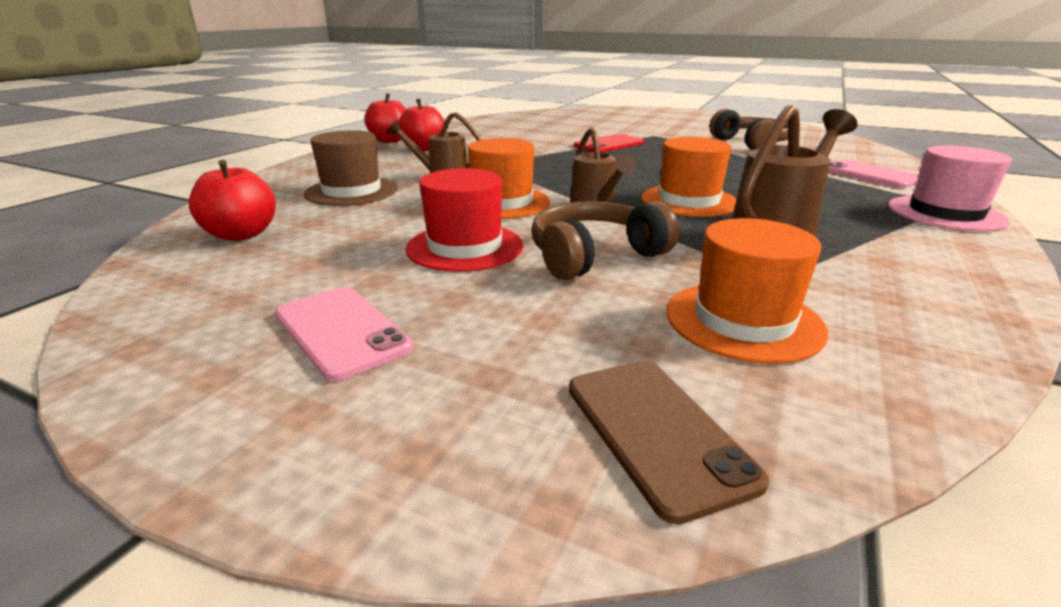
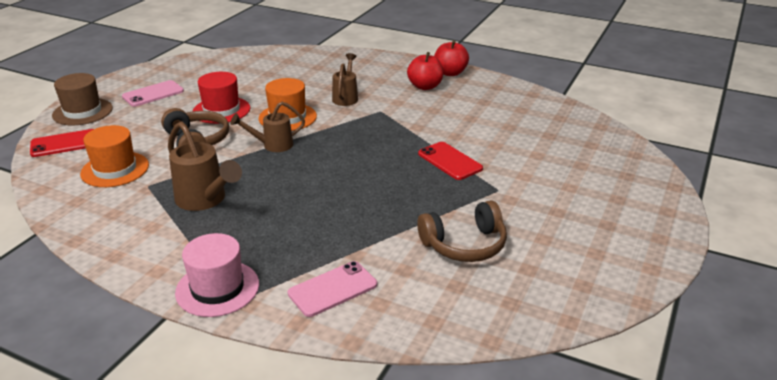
camera: 90 degrees right, 5 degrees up
red apple [189,160,276,241] -> none
brown hat [304,130,398,206] -> brown hat moved to [52,73,113,125]
brown phone [569,360,769,524] -> red phone [30,129,94,157]
orange hat [641,137,737,217] -> none

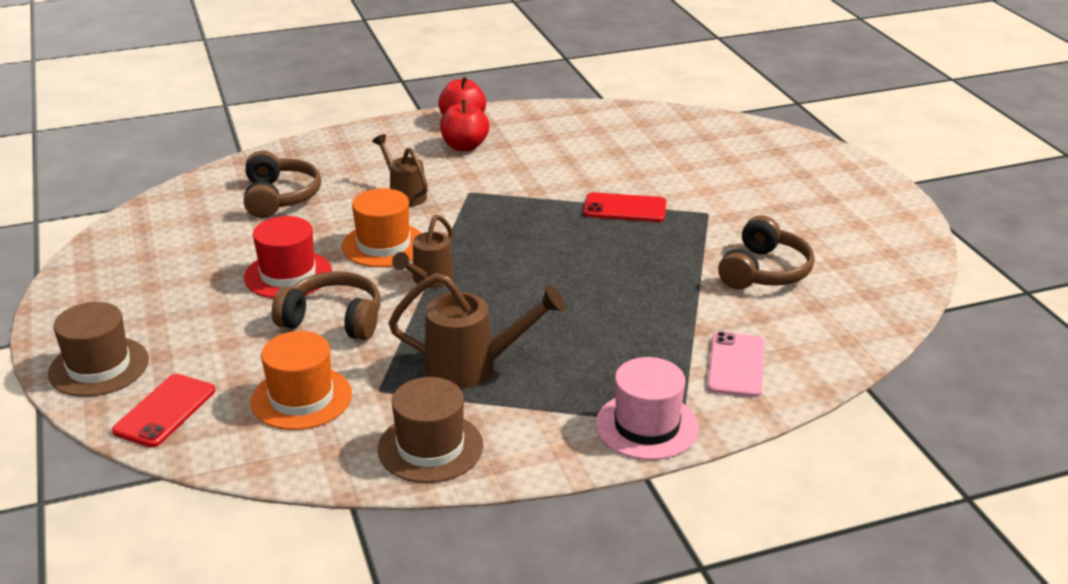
camera: 45 degrees left, 0 degrees up
pink phone [122,80,184,107] -> none
none -> brown headphones [244,150,321,218]
none -> brown hat [378,377,483,483]

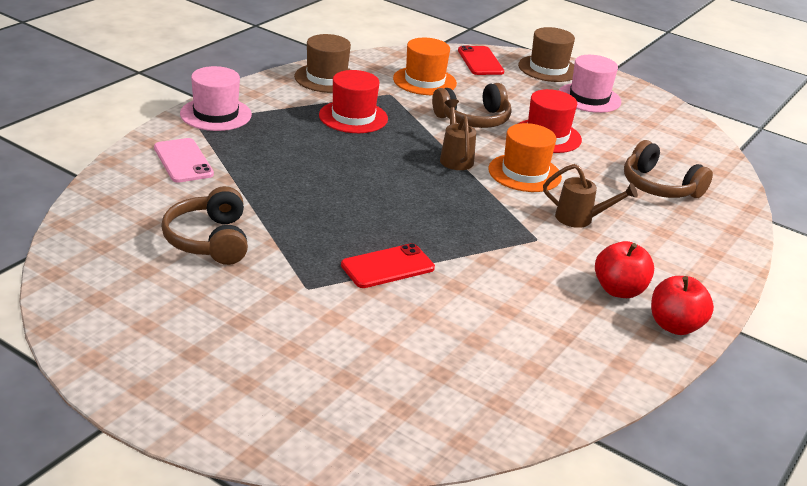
camera: 140 degrees right, 0 degrees up
brown watering can [388,273,566,389] -> red hat [319,70,388,133]
none -> pink hat [558,55,621,113]

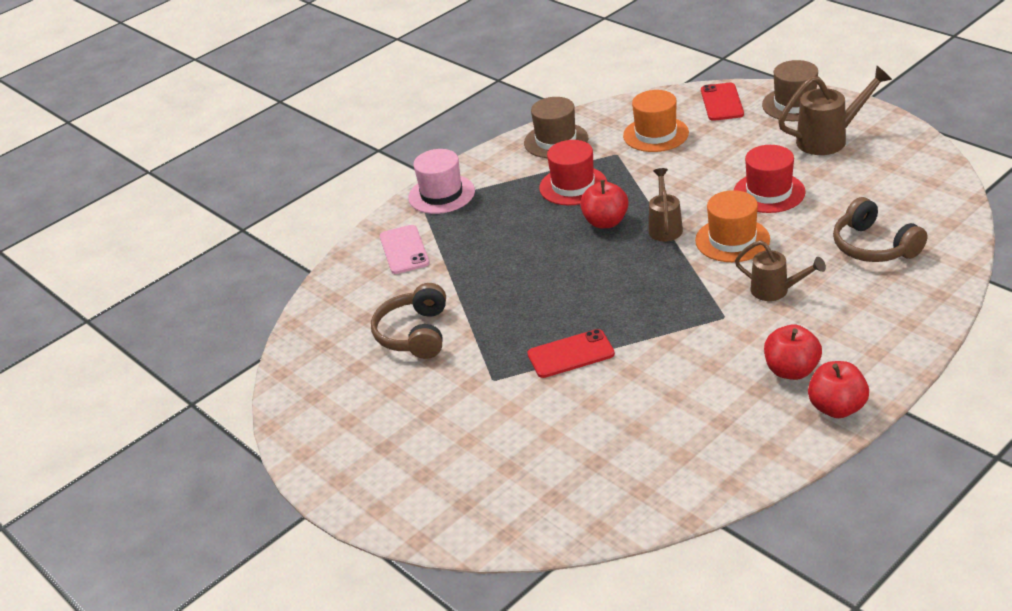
camera: 20 degrees right, 5 degrees up
brown headphones [432,83,511,128] -> none
pink hat [558,55,621,113] -> brown watering can [778,66,892,155]
none -> red apple [580,180,629,228]

